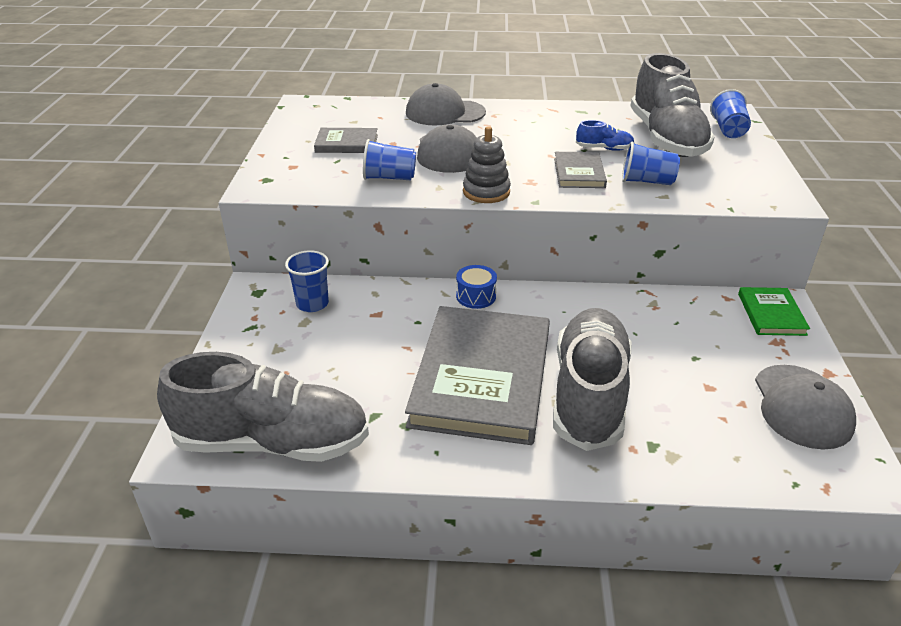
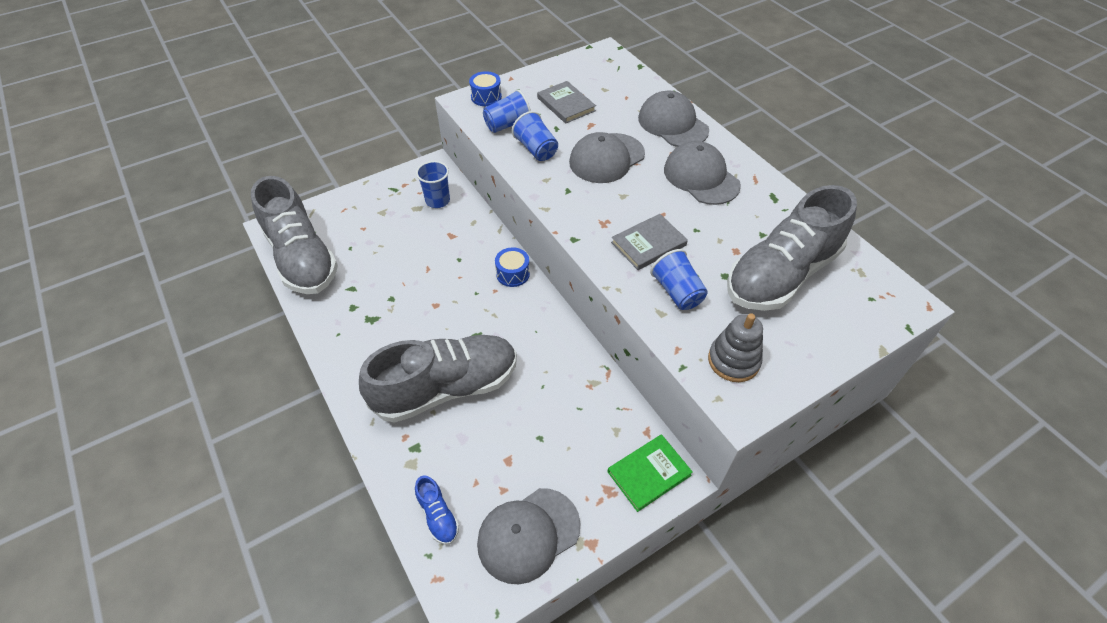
camera: 55 degrees right, 15 degrees up
grey book [405,306,550,445] -> none
grey stacking toy [463,126,511,203] -> grey stacking toy moved to [708,313,763,382]
blue shoe [576,120,635,151] -> blue shoe moved to [415,475,459,545]
blue cup [710,89,751,138] -> blue cup moved to [483,89,531,133]
none -> blue drum [469,71,502,106]
none -> grey cap [664,141,741,205]

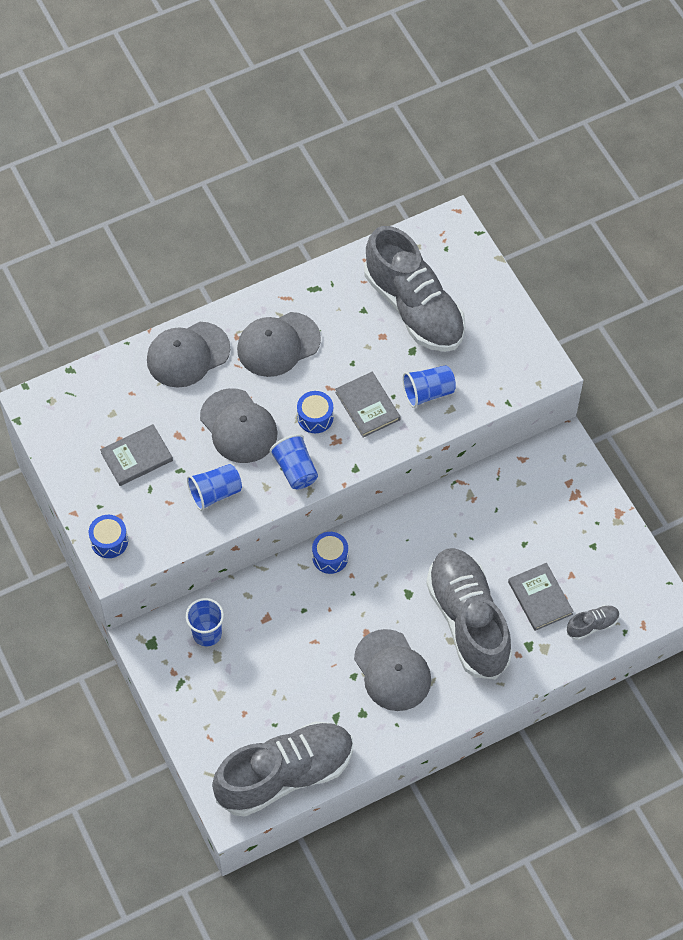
camera: 85 degrees left, 10 degrees up
blue shoe [415,475,459,545] -> grey shoe [567,605,620,640]
grey cap [477,488,581,584] -> grey cap moved to [354,629,431,711]
blue cup [483,89,531,133] -> blue cup moved to [270,434,318,489]
green book [608,434,693,512] -> none
grey stacking toy [708,313,763,382] -> none
none -> blue drum [297,391,333,433]
none -> grey book [508,563,574,631]

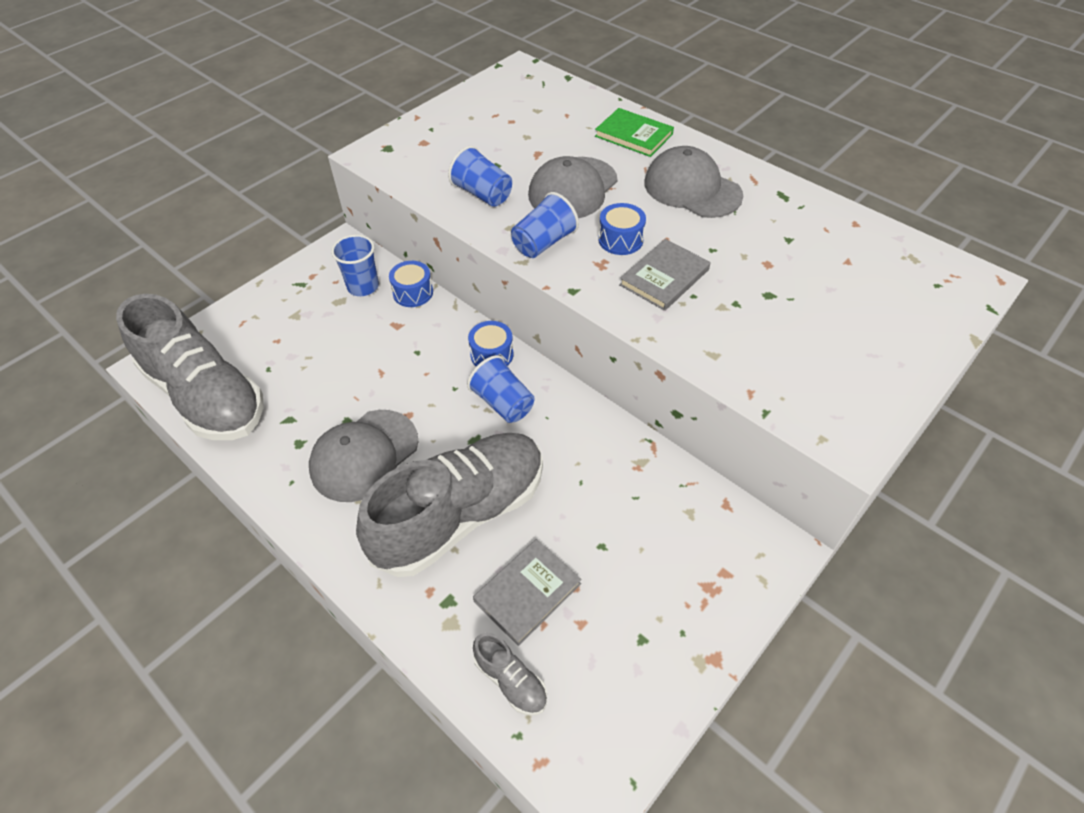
camera: 70 degrees right, 10 degrees down
blue drum [89,515,128,558] -> blue drum moved to [389,261,433,307]
grey book [100,424,173,486] -> none
grey cap [147,322,230,388] -> green book [595,108,674,157]
grey shoe [364,226,466,352] -> none
blue cup [402,365,456,408] -> blue cup moved to [467,355,535,423]

